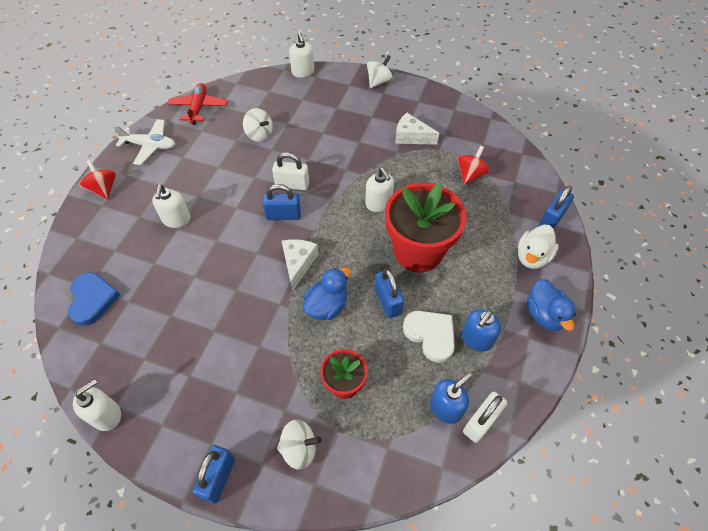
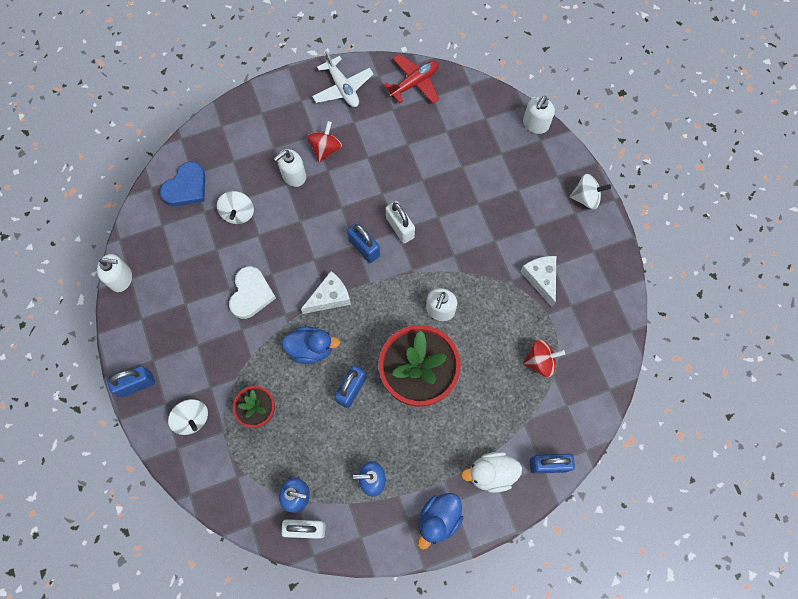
camera: 50 degrees right, 15 degrees up
red spinning top [80,160,116,200] -> red spinning top moved to [307,121,342,162]
white spinning top [243,108,273,142] -> white spinning top moved to [217,191,254,224]
white heart [403,311,455,363] -> white heart moved to [229,266,276,319]

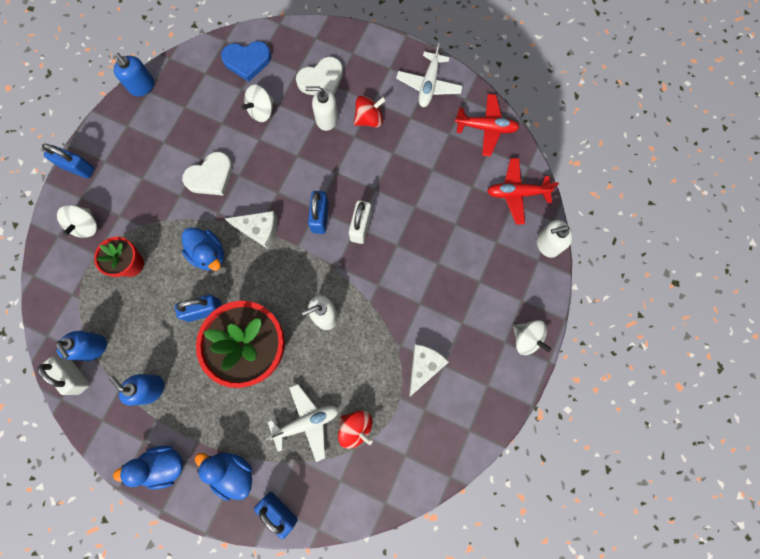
camera: 45 degrees right, 5 degrees up
white soap dispenser [97,254,132,292] -> blue soap dispenser [114,53,154,97]
white duck [461,452,522,493] -> blue duck [195,453,252,501]
none -> white plane [266,384,339,462]
none -> white heart [296,57,343,95]
none -> red plane [487,158,559,224]

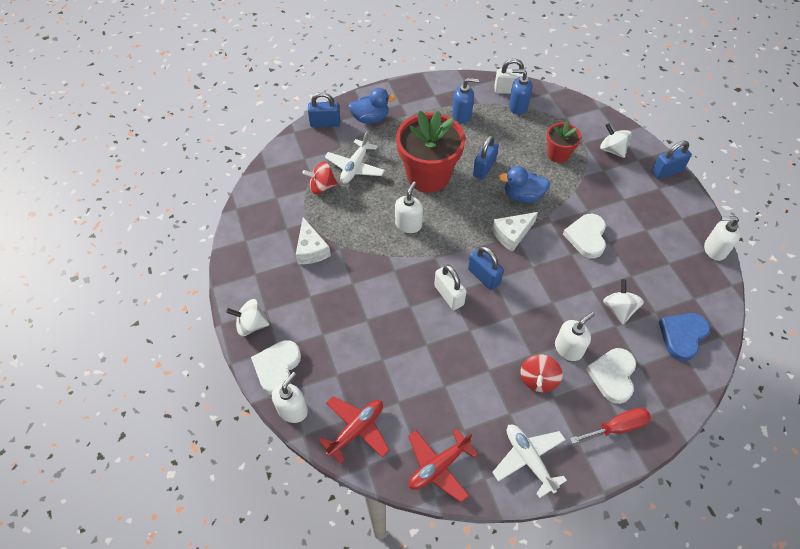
camera: 135 degrees right, 20 degrees down
blue duck [113,446,183,489] -> none
blue soap dispenser [114,53,154,97] -> white soap dispenser [704,216,741,261]
none -> white heart [251,340,301,395]
none -> red screwdriver [570,408,651,444]

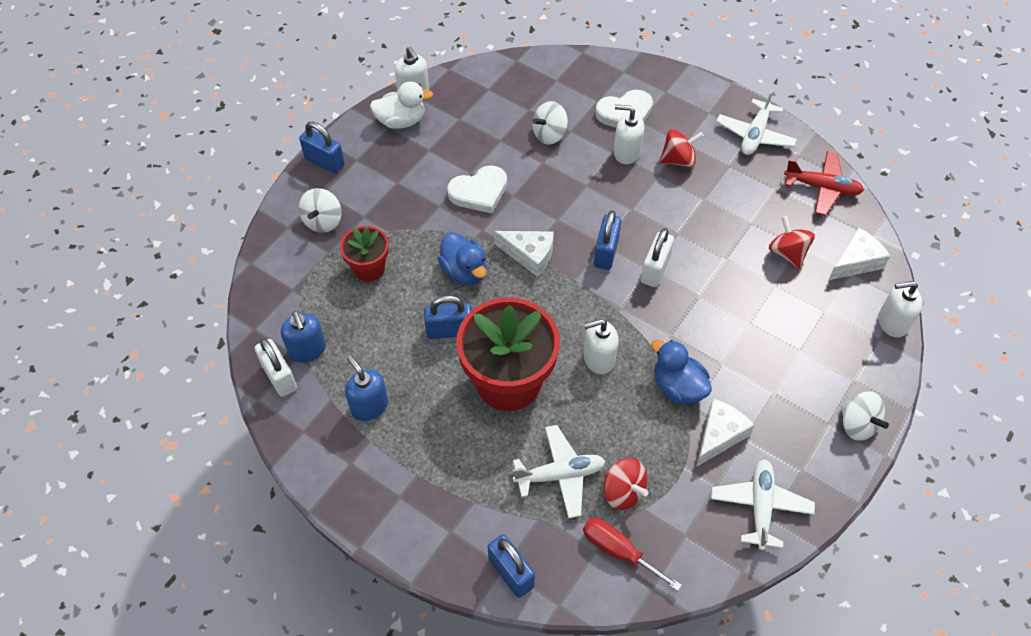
camera: 125 degrees left, 0 degrees up
white heart [251,340,301,395] -> none
red plane [318,396,390,464] -> white cheese [828,228,890,280]
blue duck [348,88,396,124] -> blue duck moved to [651,340,712,404]
red screwdriver [570,408,651,444] -> red screwdriver moved to [583,518,682,591]
blue heart [659,313,710,361] -> none
none -> white duck [370,81,433,129]
none -> white plane [711,459,815,550]
none -> red spinning top [769,216,815,269]

